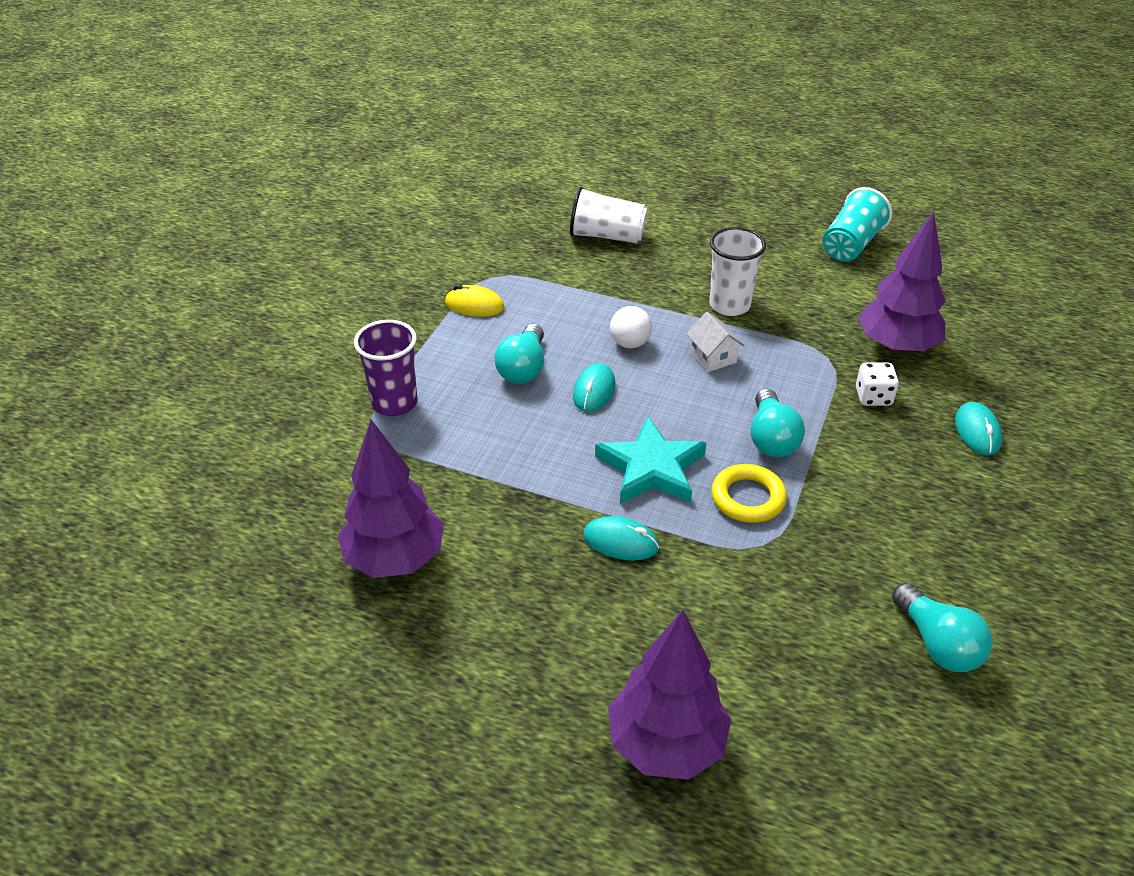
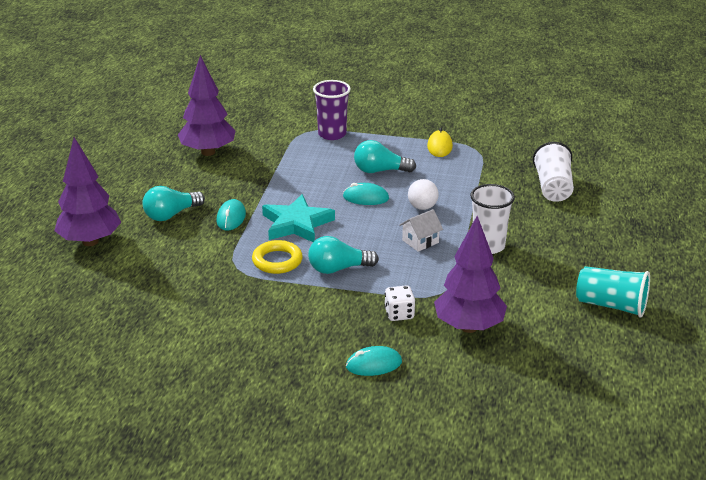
camera: 80 degrees right, 10 degrees down
turquoise light bulb [892,583,993,672] -> turquoise light bulb moved to [142,186,205,221]

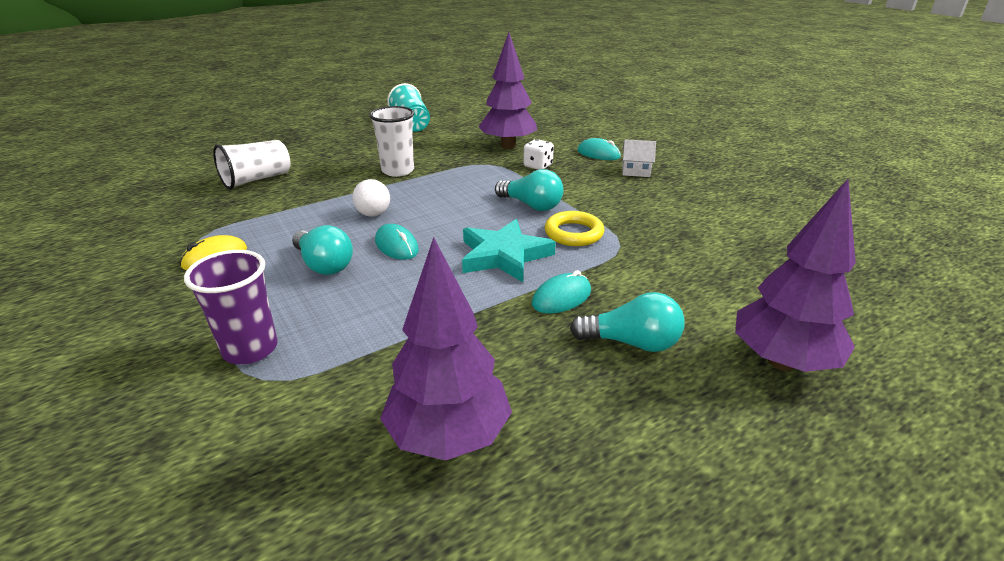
camera: 135 degrees left, 0 degrees up
white house [399,209,443,252] -> white house moved to [622,139,656,177]

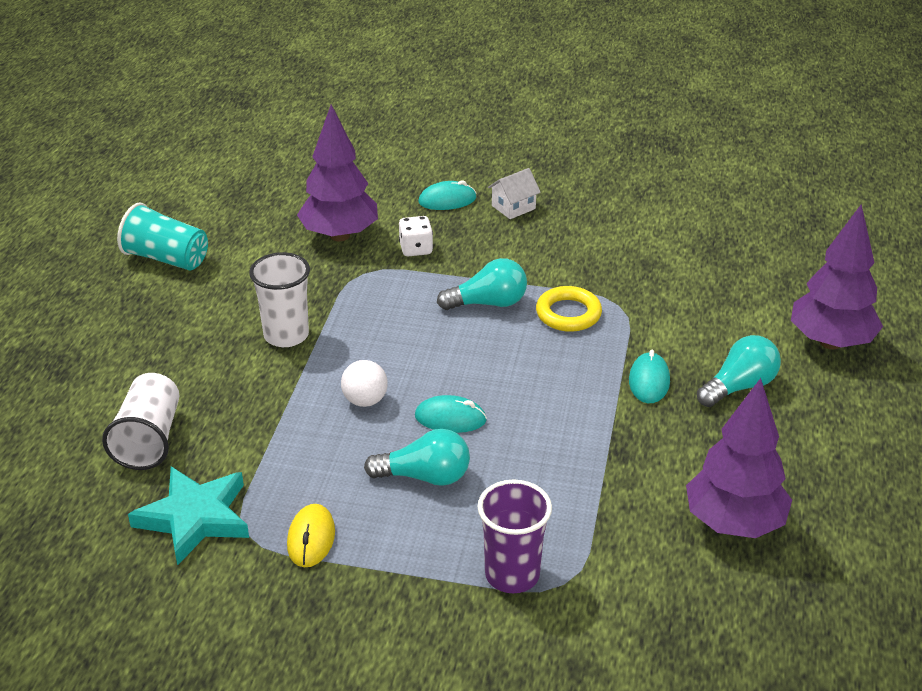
camera: 45 degrees left, 5 degrees up
turquoise star [462,219,556,282] -> turquoise star moved to [128,467,249,566]

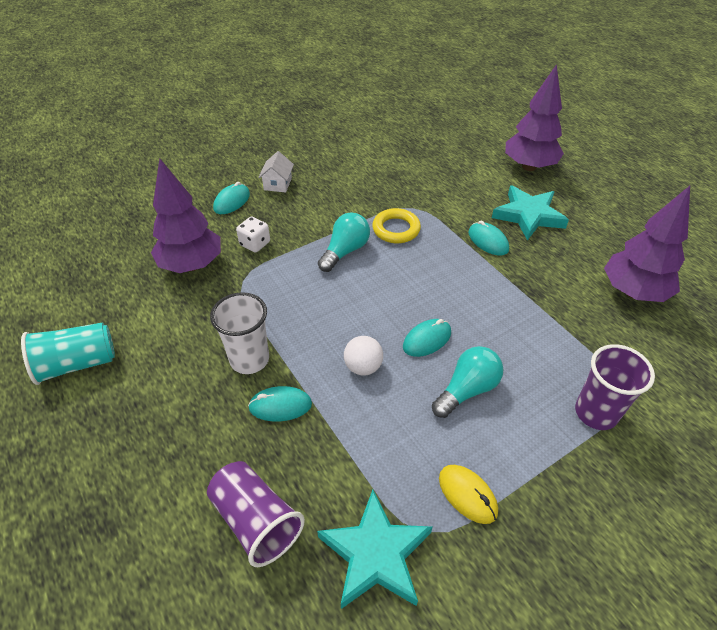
camera: 45 degrees left, 10 degrees up
white cup [102,373,179,470] -> purple cup [207,461,305,567]
turquoise light bulb [697,335,781,407] -> turquoise star [492,185,569,241]
none -> turquoise mouse [248,386,312,421]

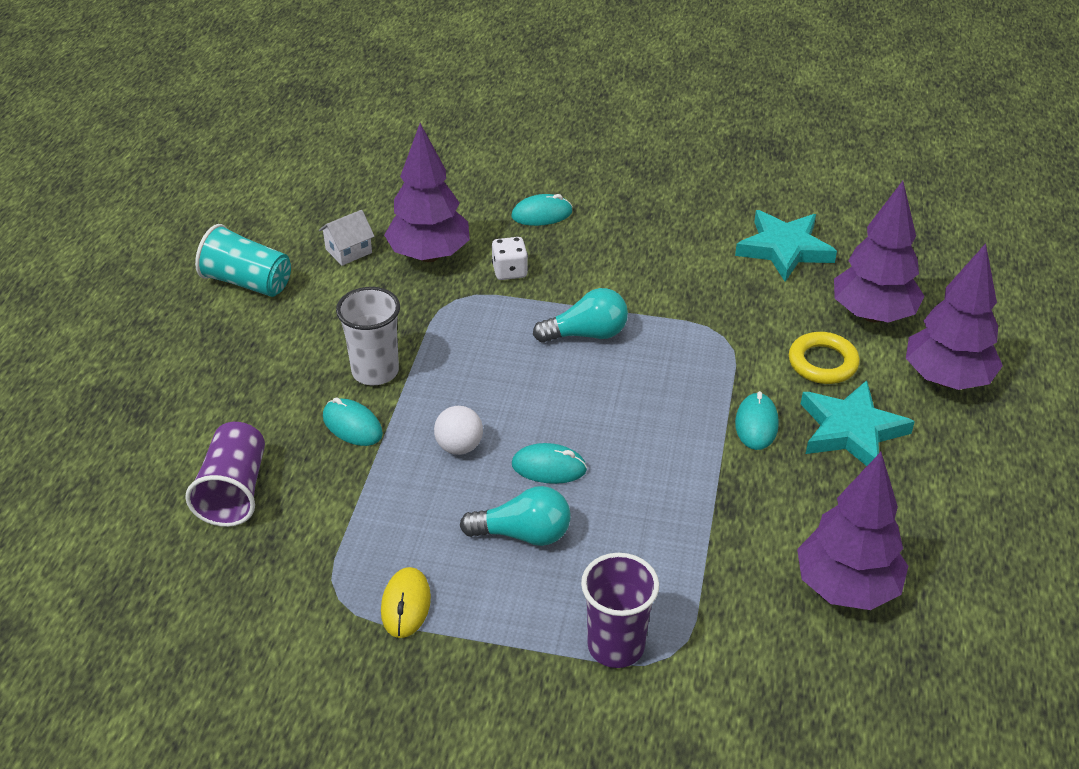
camera: 45 degrees right, 5 degrees down
white house [258,151,294,193] -> white house moved to [319,210,375,266]
turquoise star [317,490,433,609] -> turquoise star moved to [735,210,837,282]
yellow ring [372,208,421,243] -> yellow ring moved to [789,332,860,384]
none -> purple tree [834,181,924,323]

